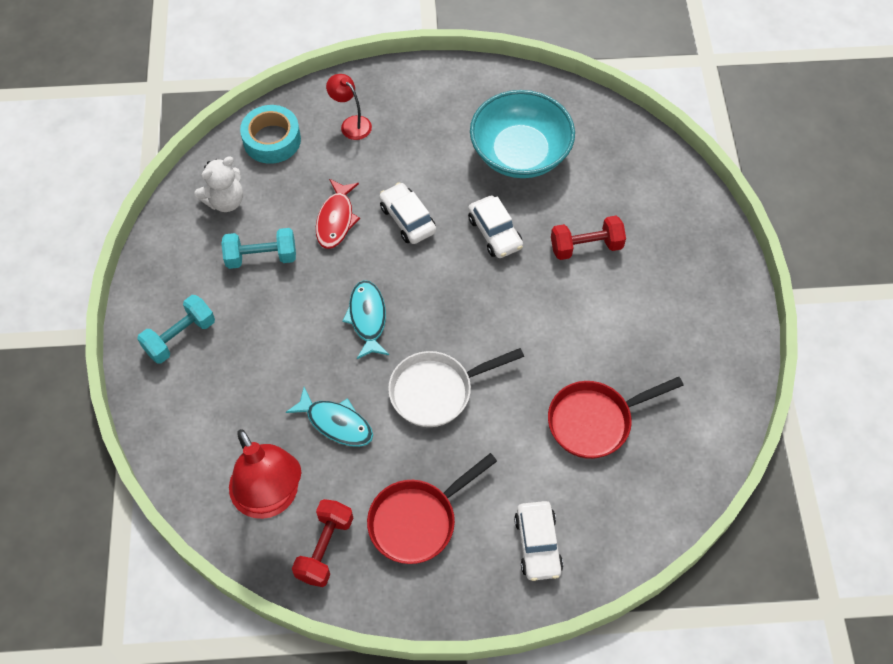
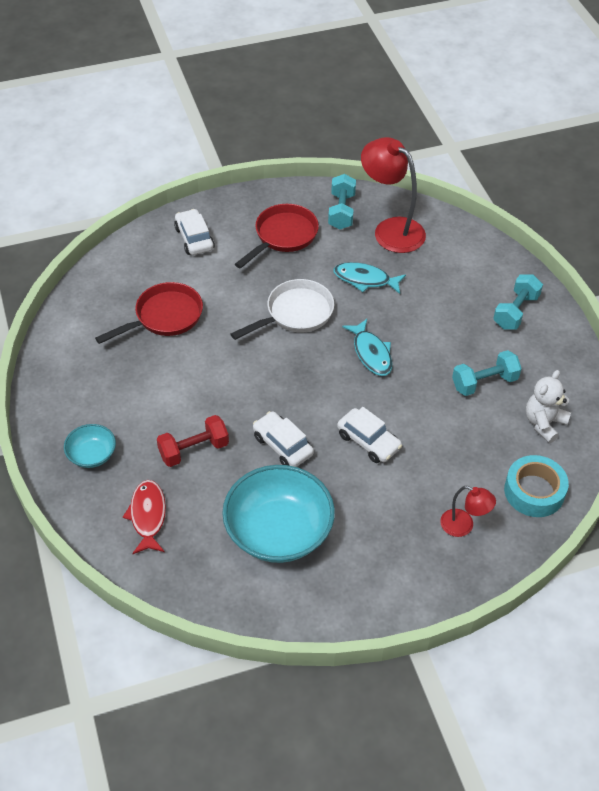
camera: 165 degrees right, 10 degrees down
red dumbbell [292,499,353,587] -> turquoise dumbbell [328,174,356,229]
red fish [316,179,360,249] -> red fish moved to [123,480,166,554]
none -> turquoise bowl [64,424,116,468]

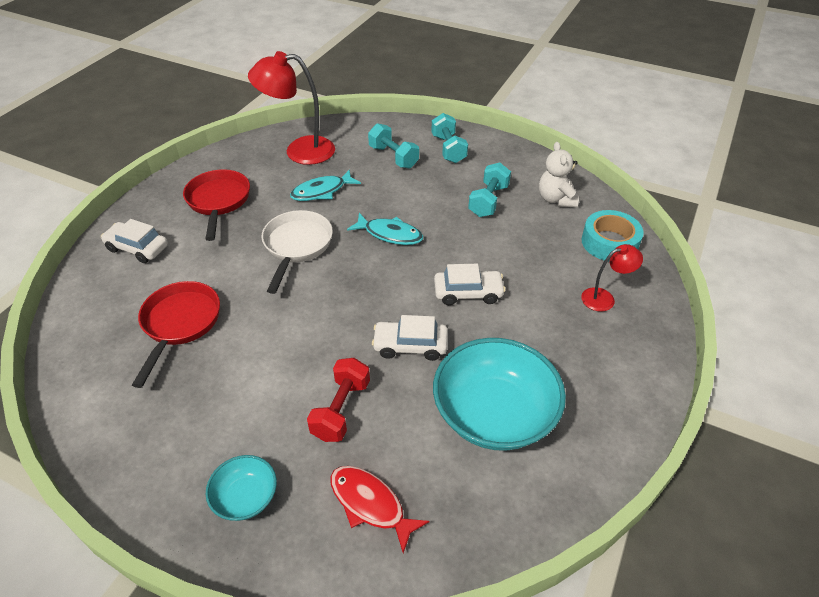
camera: 45 degrees left, 5 degrees down
turquoise dumbbell [328,174,356,229] -> turquoise dumbbell moved to [368,123,419,168]

